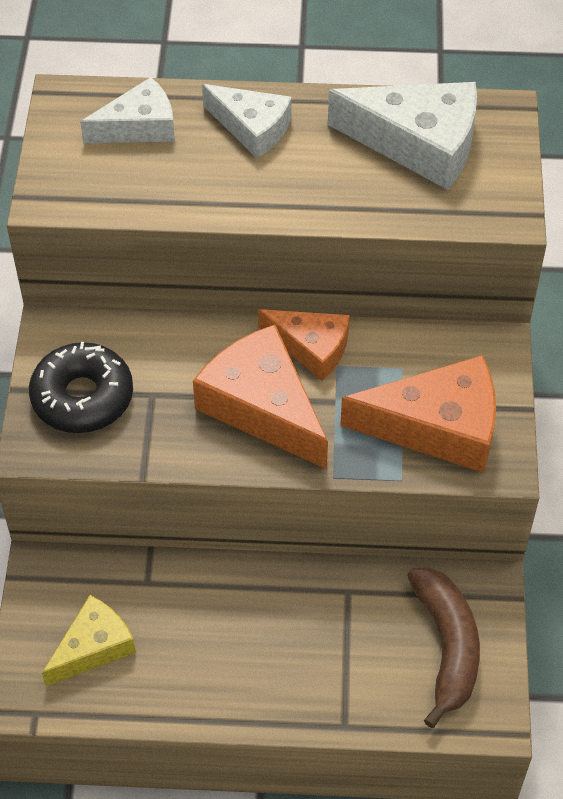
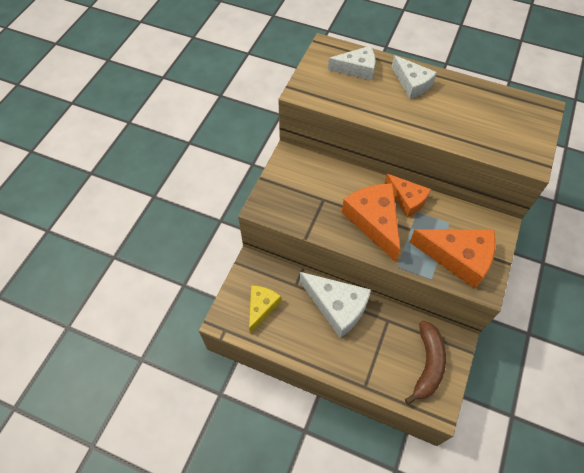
camera: 20 degrees right, 5 degrees up
black donut [29,342,133,433] -> none
yellow cheese [42,595,136,686] -> yellow cheese turned 45 degrees counterclockwise [249,285,281,333]
white cheese [328,82,477,190] -> white cheese moved to [300,272,371,338]

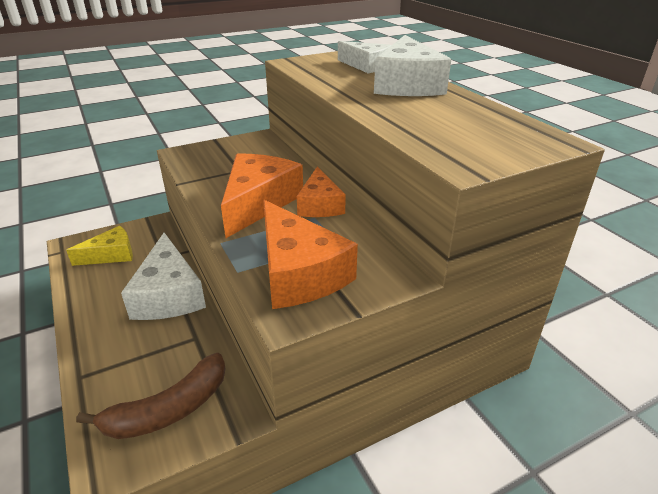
camera: 40 degrees right, 25 degrees down
white cheese [392,55,437,99] -> white cheese [374,35,451,96], size x1.59

